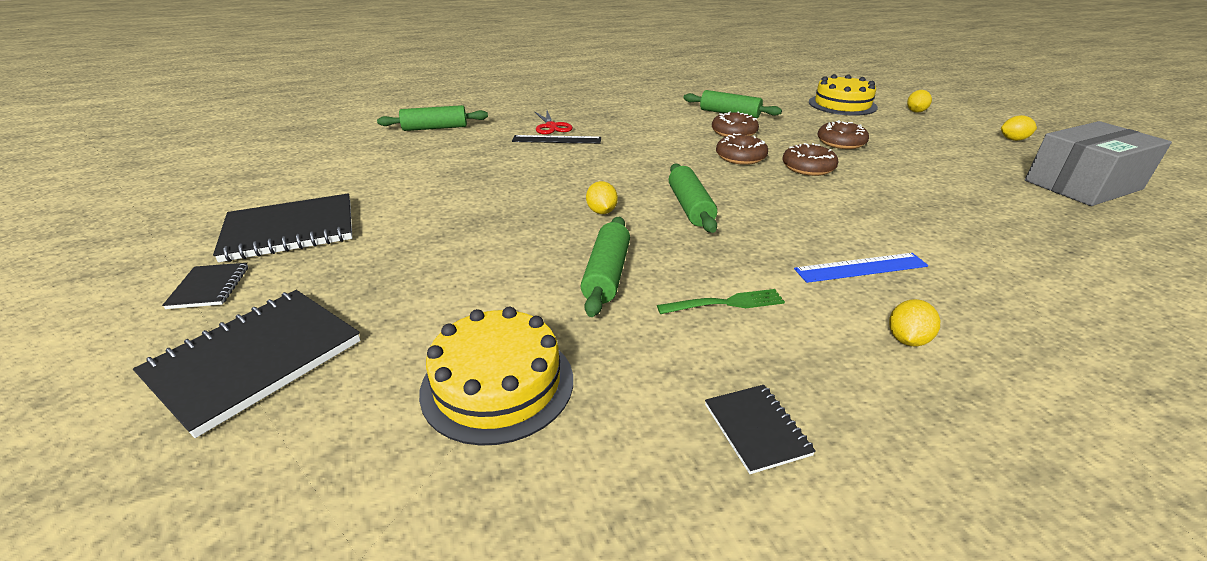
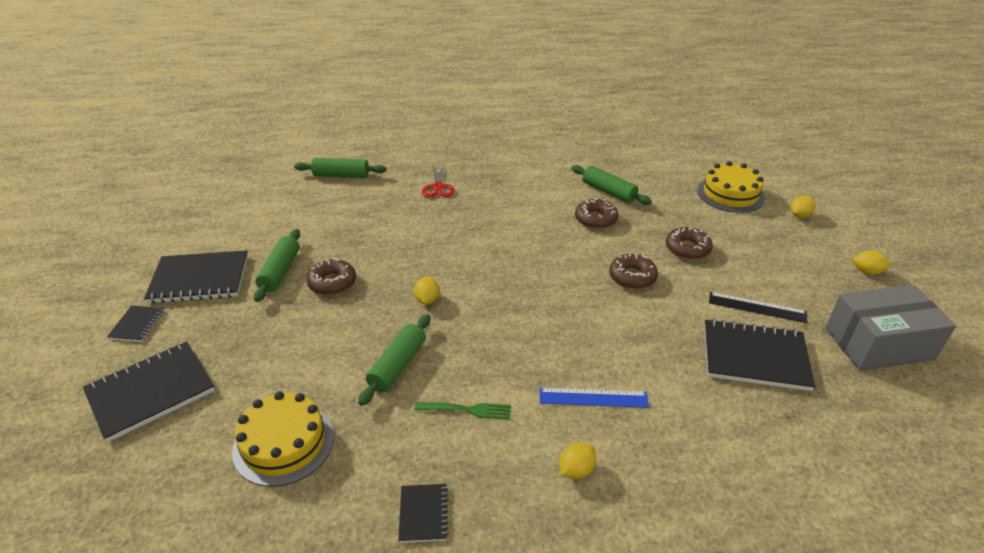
camera: 15 degrees right, 5 degrees up
black ruler [512,135,601,144] -> black ruler moved to [709,292,807,323]
green rolling pin [669,163,717,233] -> green rolling pin moved to [254,229,300,302]
brown donut [716,133,768,165] -> brown donut moved to [306,258,356,295]
none -> black notebook [704,319,816,391]

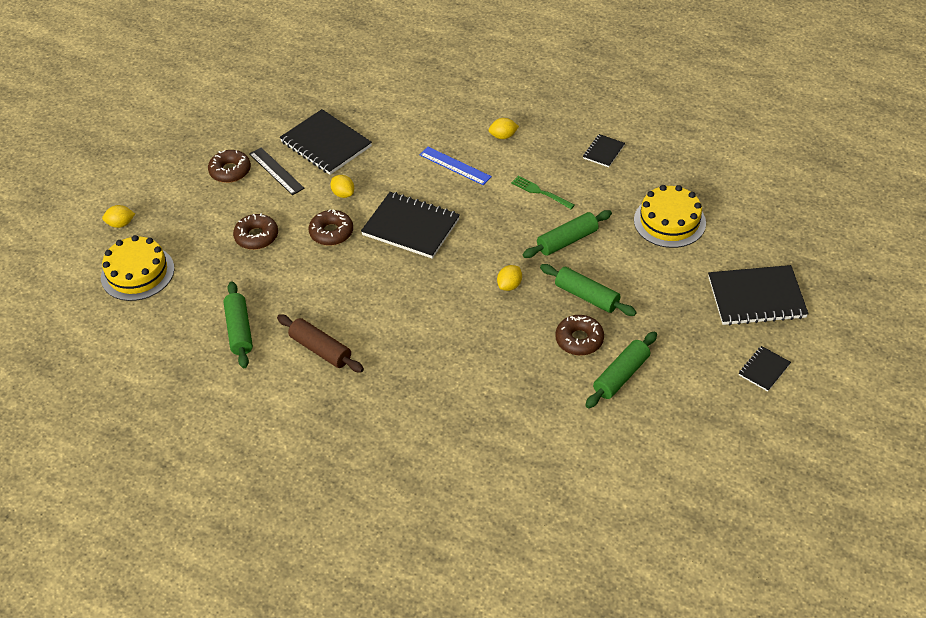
camera: 145 degrees left, 10 degrees up
black notebook [144,250,248,304] -> black notebook moved to [361,192,460,259]
green rolling pin [294,158,386,178] -> green rolling pin moved to [540,264,637,316]
red scissors [422,165,455,198] -> none
brown donut [575,198,618,229] -> brown donut moved to [208,150,251,183]
grey box [825,285,956,371] -> none
yellow lemon [853,250,891,275] -> yellow lemon moved to [330,175,354,198]
none -> brown rolling pin [277,315,364,373]

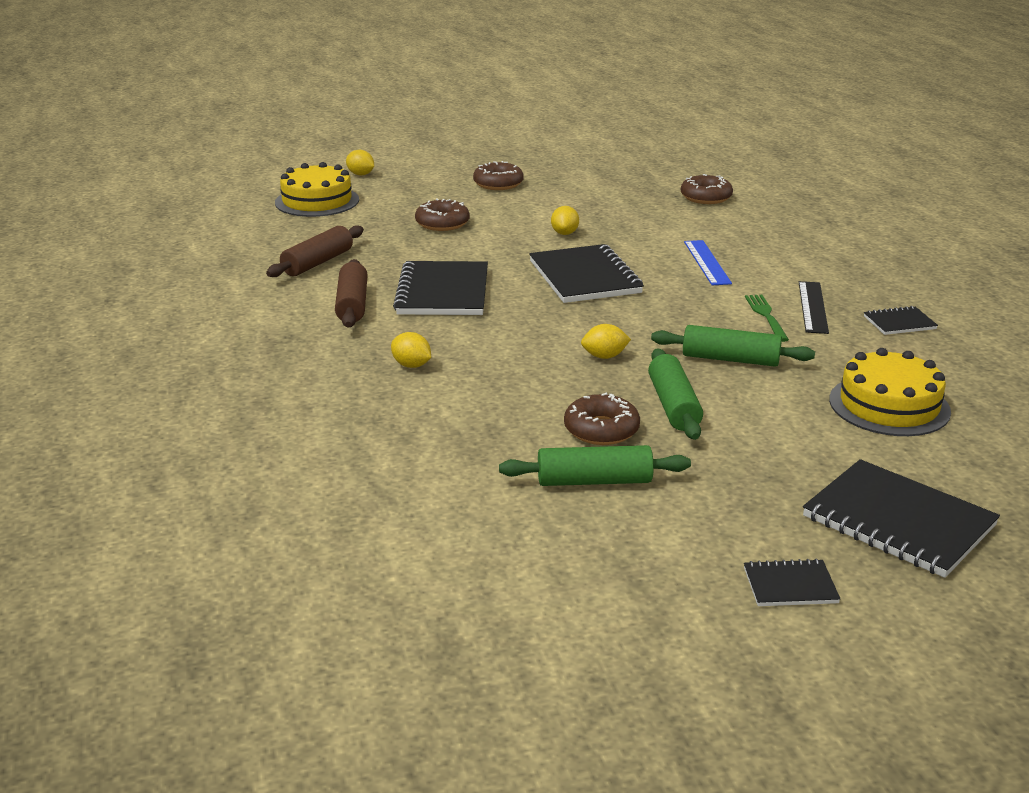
camera: 45 degrees right, 20 degrees down
green rolling pin [223,282,253,368] -> brown rolling pin [266,226,364,277]
black ruler [249,148,305,195] -> black ruler moved to [799,281,829,334]
black notebook [280,109,372,175] -> black notebook moved to [393,261,488,315]
brown donut [309,209,353,246] -> brown donut moved to [681,174,733,204]
yellow lemon [488,118,519,139] -> yellow lemon moved to [391,332,431,368]

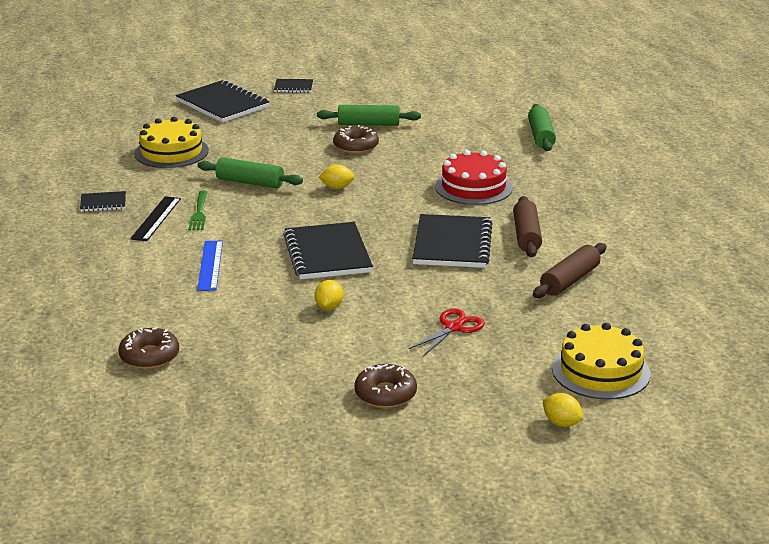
camera: 175 degrees left, 0 degrees up
yellow lemon [391,332,431,368] -> red cake [435,150,513,205]
brown donut [415,198,470,231] -> red scissors [409,308,485,356]
green rolling pin [648,349,703,440] -> green rolling pin moved to [528,104,556,151]

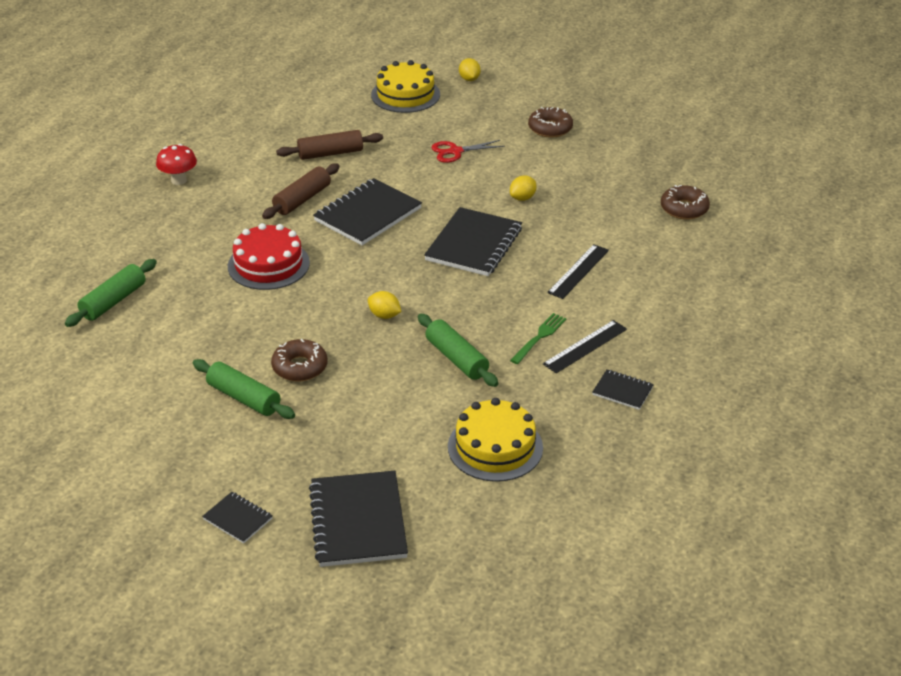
camera: 145 degrees left, 10 degrees up
blue ruler [197,241,223,291] -> black ruler [547,244,609,299]
none -> red mushroom [156,144,197,185]

